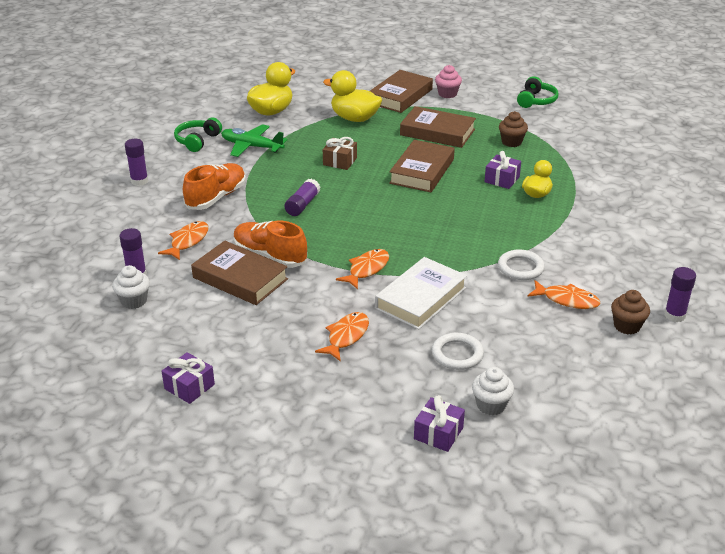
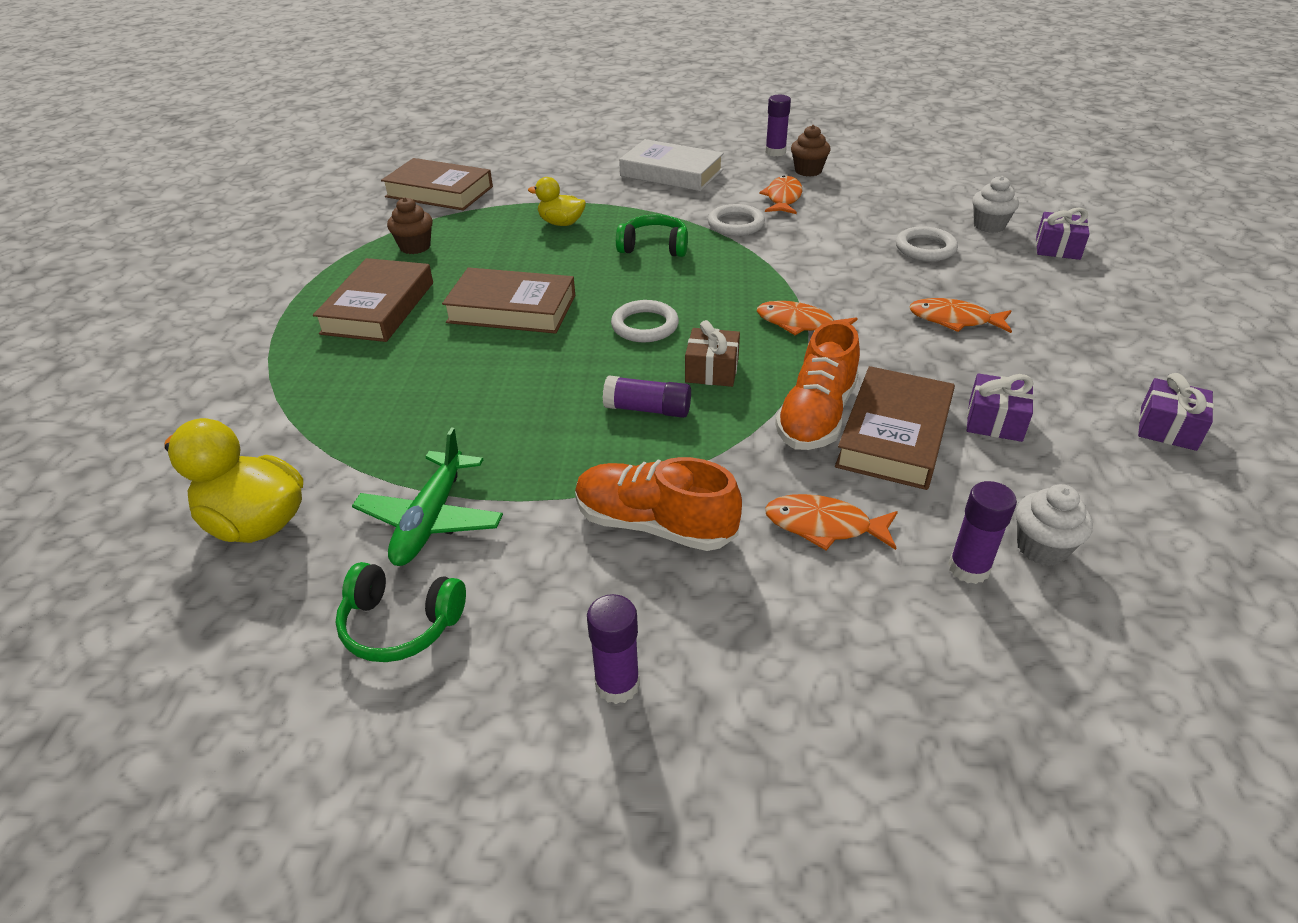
camera: 100 degrees left, 5 degrees up
yellow duck [323,70,382,122] -> none
brown gift [323,137,357,170] -> brown gift moved to [685,320,740,387]
brown book [370,70,433,113] -> brown book moved to [381,158,493,211]
white book [375,257,467,330] -> white book moved to [619,139,724,191]
pink cupcake [435,65,462,98] -> none
purple gift [485,151,521,189] -> purple gift moved to [967,373,1034,442]
green headphones [517,76,559,108] -> green headphones moved to [616,214,688,257]
none -> white ring [611,300,679,342]

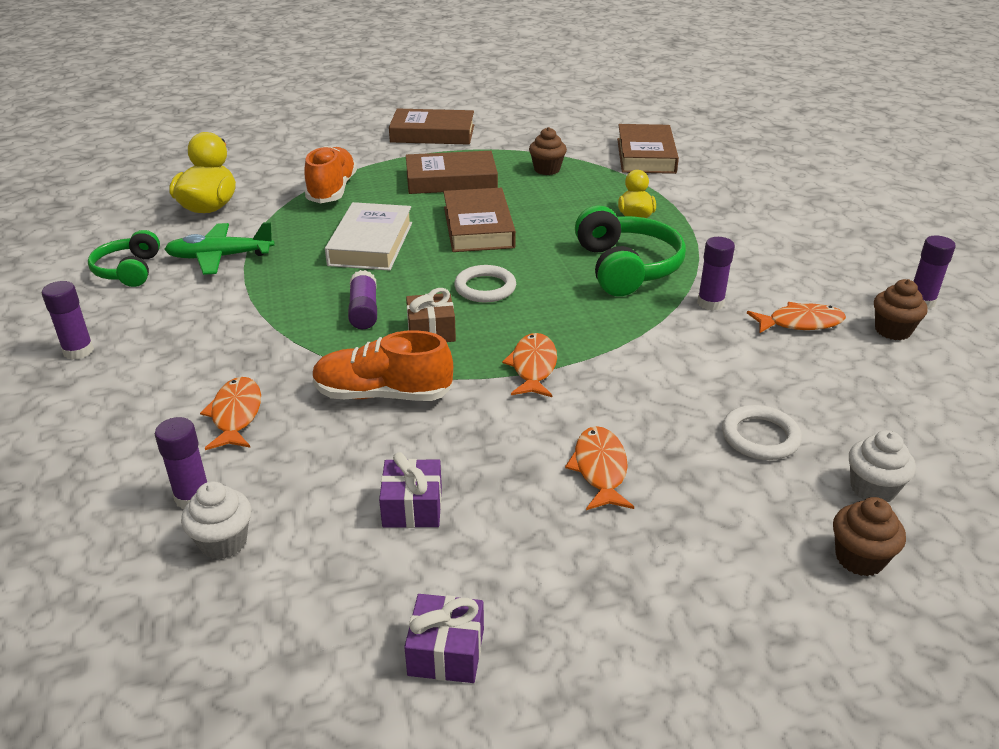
camera: 70 degrees right, 5 degrees down
orange shoe [575,457,742,551] -> orange shoe moved to [304,146,357,203]
green headphones [616,214,688,257] -> green headphones [575,206,686,296], size x1.60
white book [619,139,724,191] -> white book moved to [325,202,412,270]
white ring [708,204,765,236] -> purple glue stick [697,237,735,311]
brown book [835,366,955,490] -> brown book moved to [389,109,474,145]
purple gift [1036,207,1090,260] -> brown cupcake [833,497,906,576]

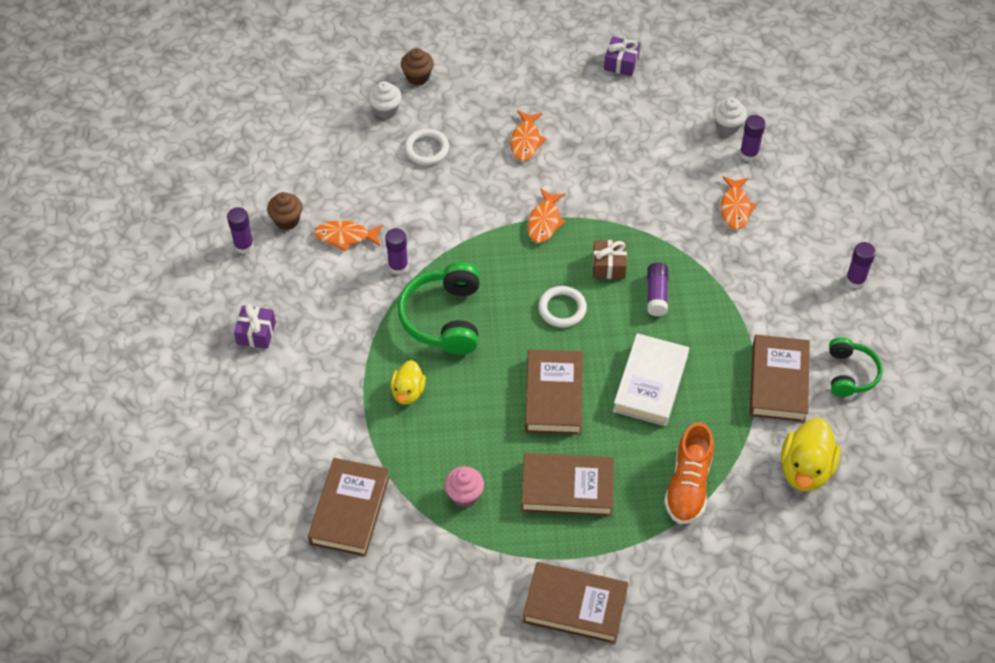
camera: 170 degrees left, 20 degrees up
green plane [164,222,275,275] -> brown book [750,335,810,422]
orange shoe [312,330,453,401] -> none
purple gift [379,452,442,528] -> purple gift moved to [234,304,276,349]
brown cupcake [529,127,567,175] -> pink cupcake [444,466,484,507]

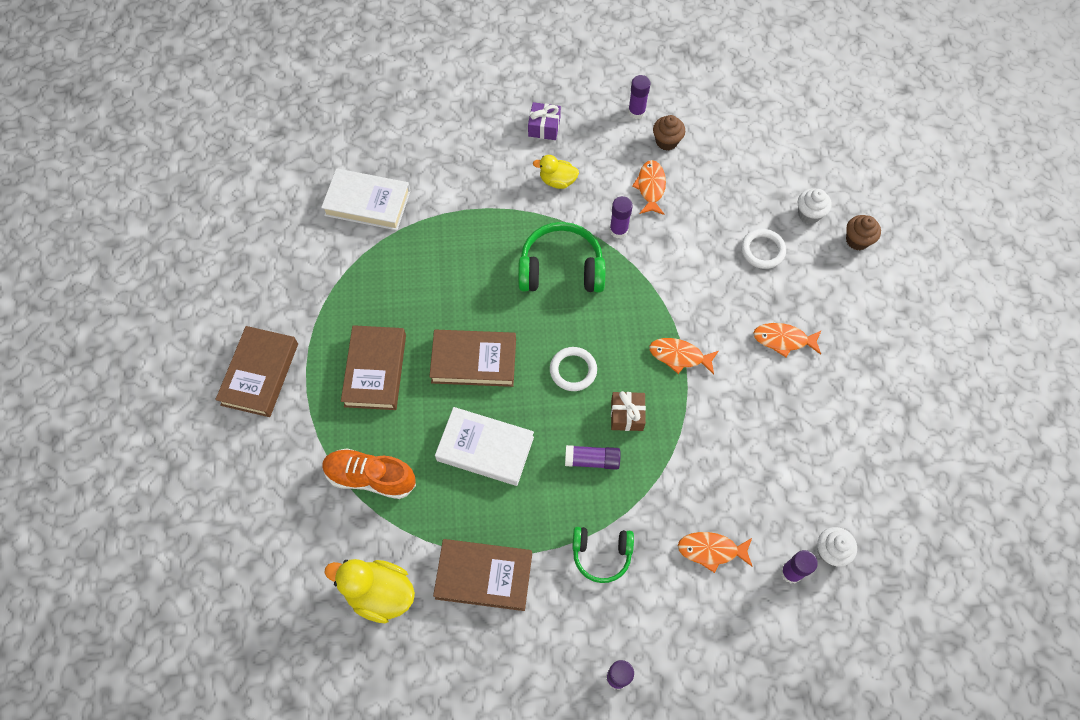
camera: 90 degrees right, 10 degrees up
brown book [308,458,390,557] -> white book [321,168,410,230]
yellow duck [390,360,426,405] -> yellow duck moved to [533,155,579,189]
pink cupcake [444,466,484,507] -> none
purple gift [604,37,640,76] -> none
green headphones [829,337,883,397] -> green headphones moved to [572,527,634,583]

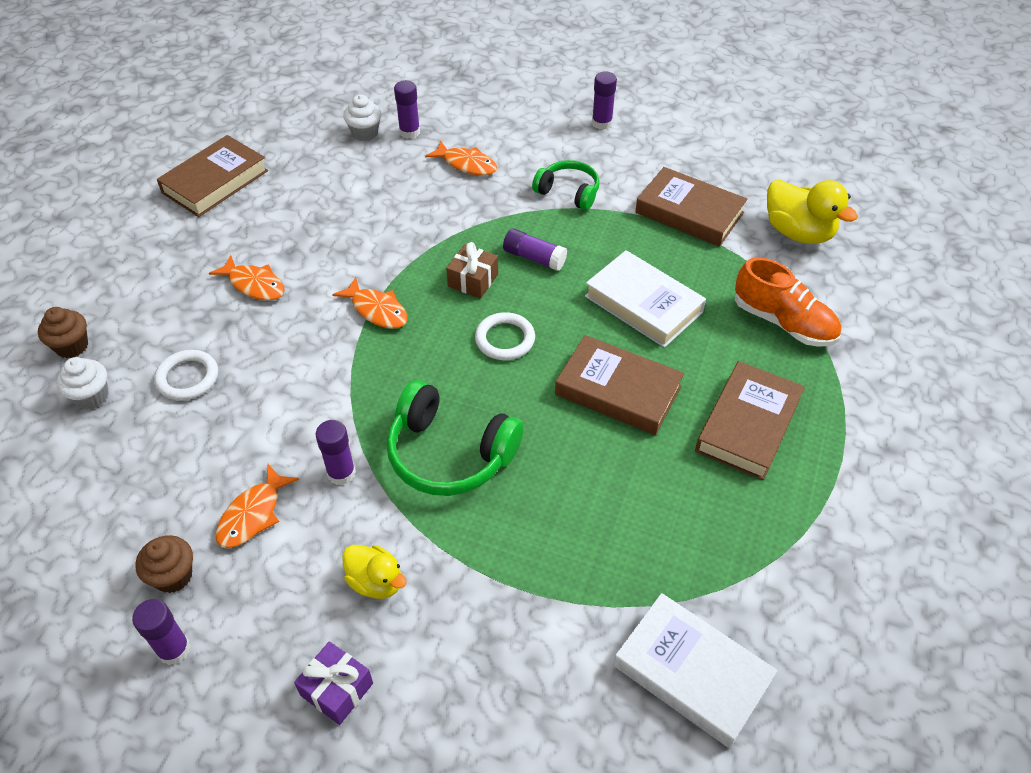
camera: 155 degrees left, 15 degrees down
brown book [215,326,298,417] -> brown book moved to [157,135,268,217]

